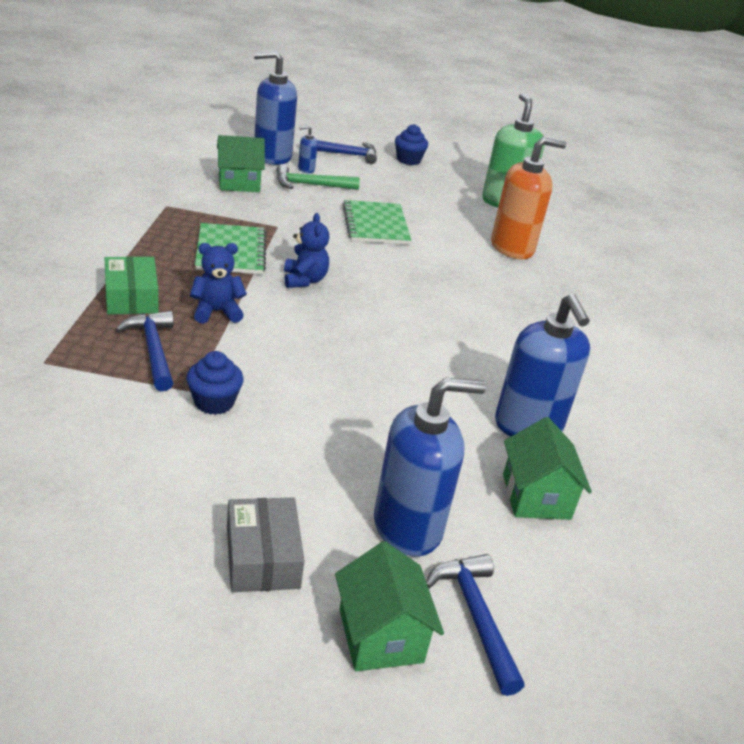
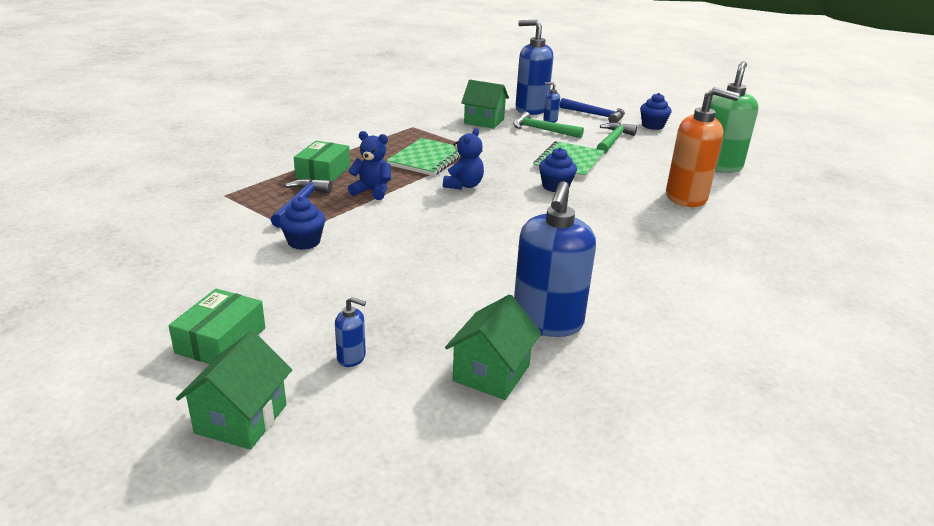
camera: 35 degrees right, 5 degrees down
grey box [227,497,305,592] -> green box [168,289,265,364]
blue soap dispenser [374,378,486,557] -> blue soap dispenser [335,297,366,367], size x0.43
blue hammer [426,554,525,696] -> none
none -> blue cupcake [539,148,577,192]
none -> green hammer [597,123,637,154]

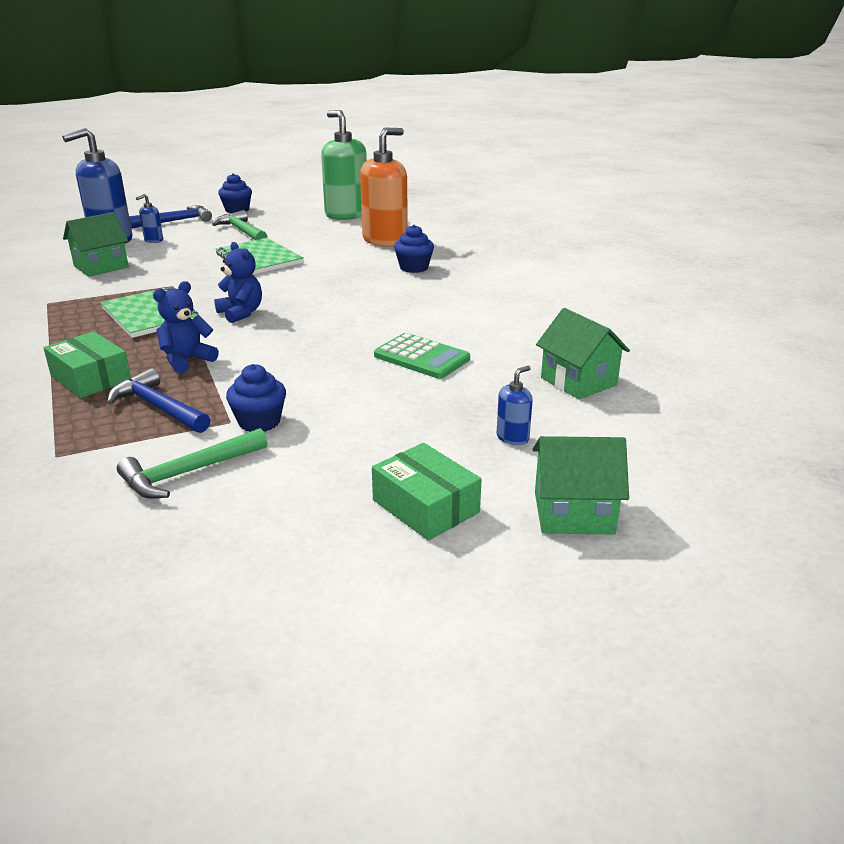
camera: 60 degrees left, 0 degrees up
green house [176,331,292,450] -> green house turned 45 degrees counterclockwise [532,436,629,534]
green hammer [513,111,584,138] -> green hammer moved to [117,428,268,499]
blue soap dispenser [514,181,596,337] -> none
blue cupcake [539,148,577,192] -> blue cupcake moved to [394,225,434,273]
none -> green calculator [374,333,470,379]

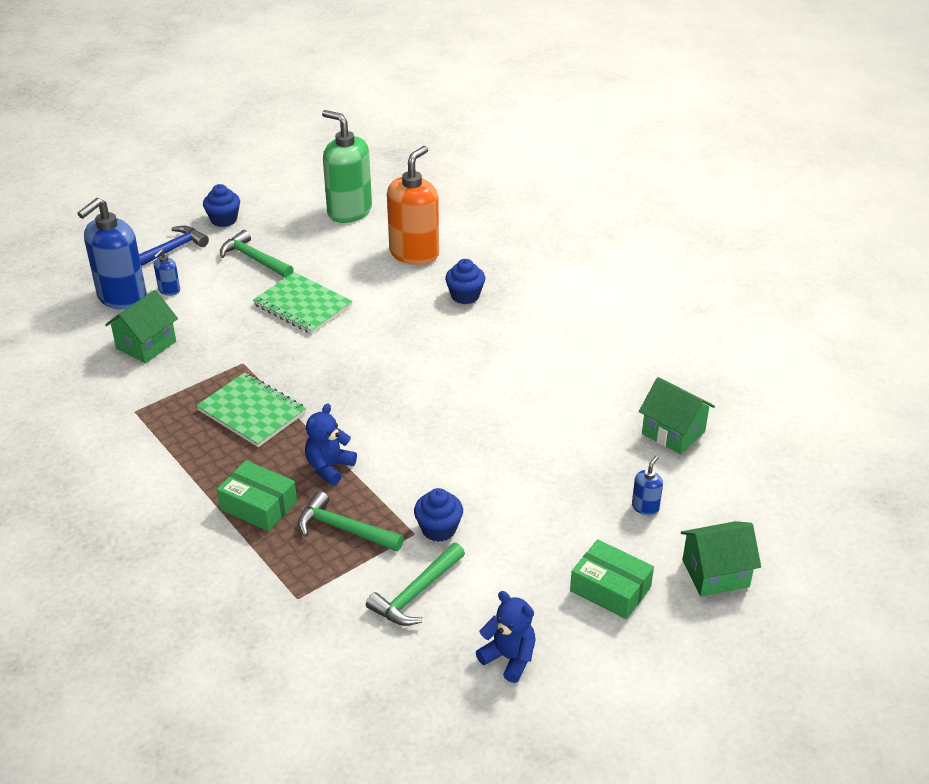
camera: 15 degrees left, 10 degrees up
blue hammer [107,368,210,433] -> green hammer [298,491,404,552]
blue teddy bear [214,242,262,323] -> blue teddy bear moved to [476,591,536,683]
green calculator [374,333,470,379] -> none

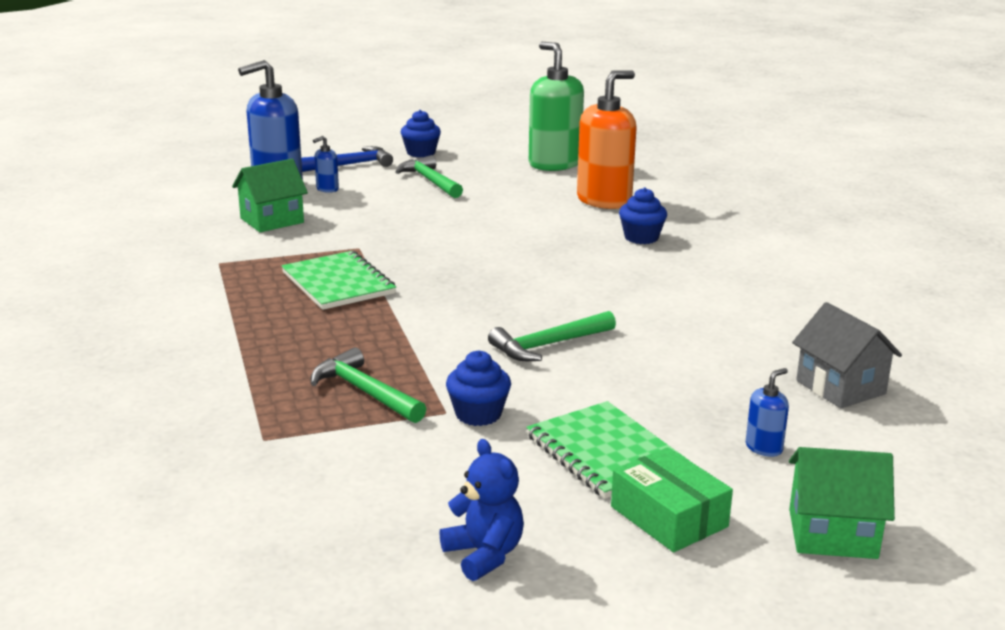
camera: 20 degrees right, 15 degrees down
green box [217,460,297,531] -> none
green notebook [253,272,353,334] -> green notebook moved to [526,401,690,499]
blue teddy bear [305,403,357,485] -> none
green hammer [366,543,465,626] -> green hammer moved to [488,311,616,361]
green house [639,377,715,454] -> grey house [792,302,902,408]

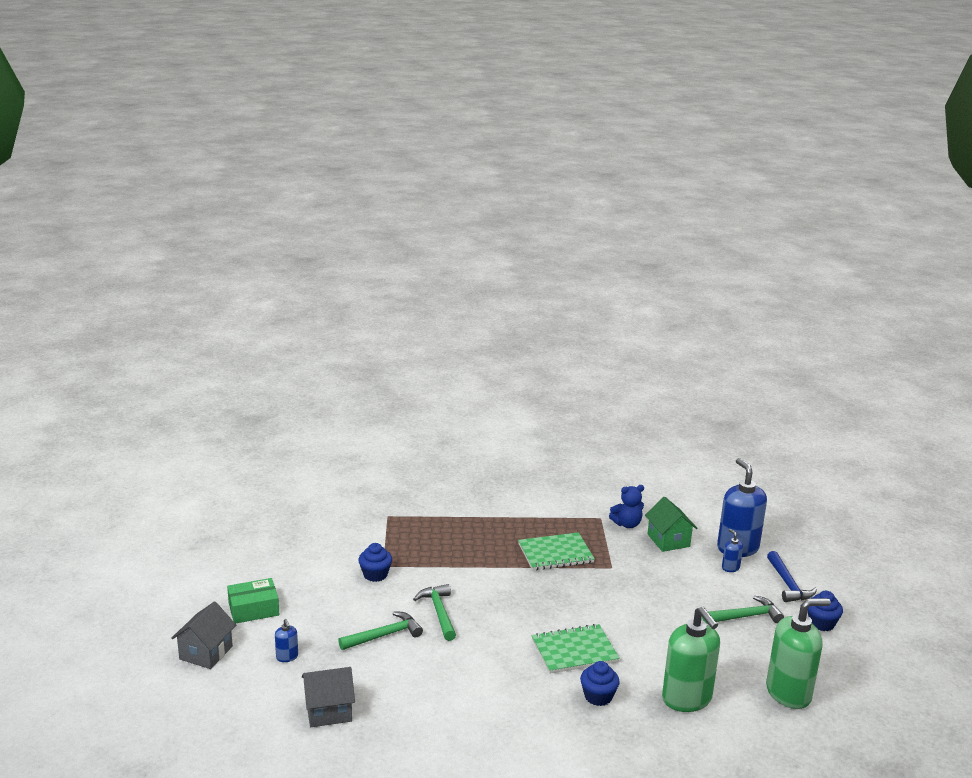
camera: 105 degrees right, 0 degrees up
green hammer [311,347,426,423] -> green hammer moved to [338,611,423,650]
blue teddy bear [439,439,524,581] -> blue teddy bear moved to [609,485,644,528]
green notebook [526,401,690,499] -> green notebook moved to [532,624,620,674]
orange soap dispenser [577,70,637,209] -> green soap dispenser [662,607,720,712]
green house [789,447,895,559] -> grey house [171,601,236,669]

